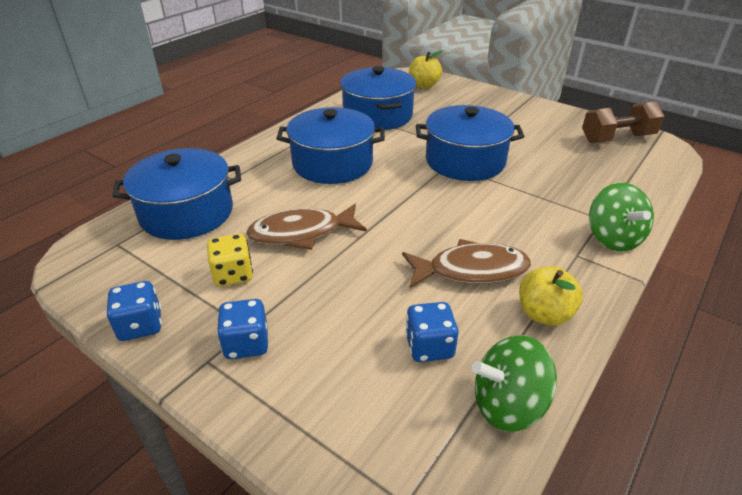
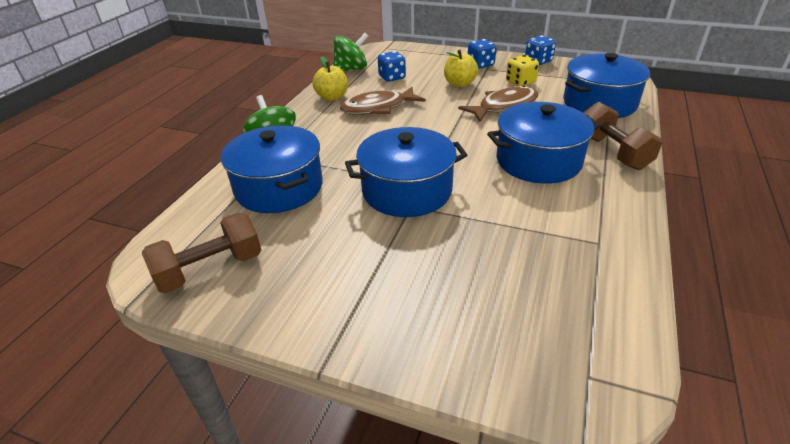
camera: 165 degrees right, 0 degrees up
blue pot [340,66,416,130] -> blue pot moved to [221,125,323,213]
yellow apple [409,50,443,88] -> yellow apple moved to [444,49,478,87]
none -> brown dumbbell [583,102,662,170]

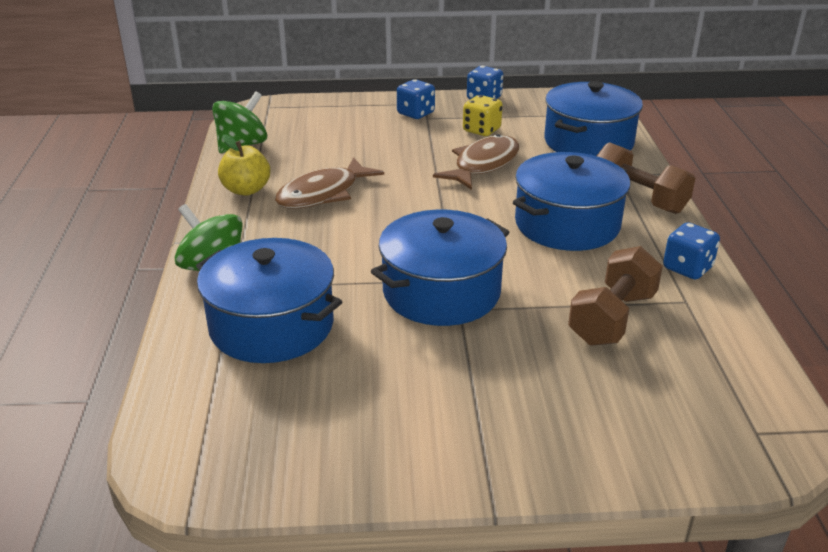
camera: 25 degrees left, 5 degrees down
brown dumbbell [142,212,261,293] -> brown dumbbell moved to [568,246,663,346]
blue dice [378,51,406,82] -> blue dice moved to [663,222,720,280]
yellow apple [444,49,478,87] -> none

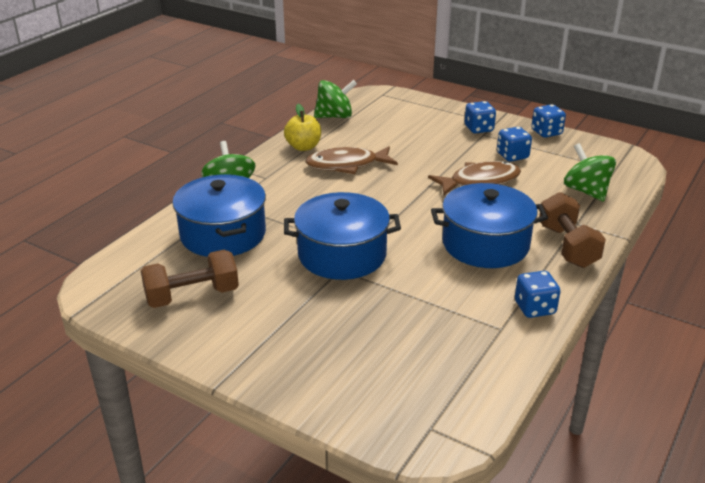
camera: 35 degrees right, 0 degrees up
yellow dice [463,95,503,136] -> blue dice [497,127,532,162]
blue pot [544,81,643,156] -> green spinning top [564,143,616,202]
brown dumbbell [568,246,663,346] -> brown dumbbell moved to [141,250,239,308]

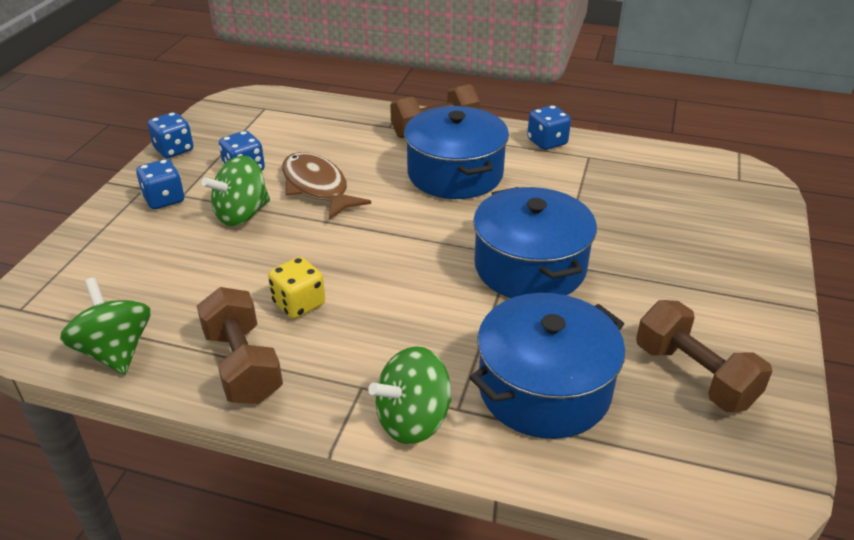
camera: 105 degrees left, 5 degrees up
yellow apple [284,104,321,151] -> brown dumbbell [197,287,283,404]
brown fish [305,146,398,174] -> yellow dice [268,257,325,319]
green spinning top [564,143,616,202] -> green spinning top moved to [201,156,270,226]

